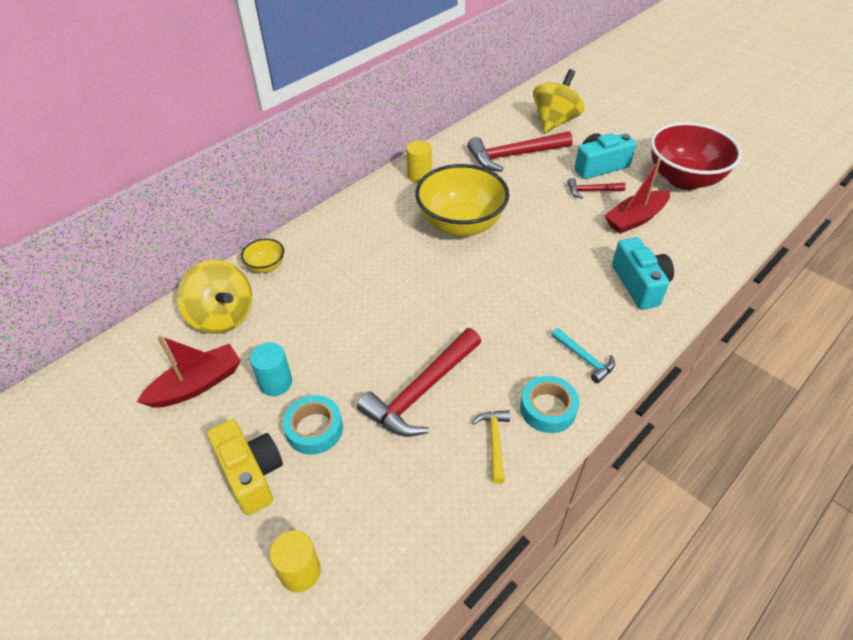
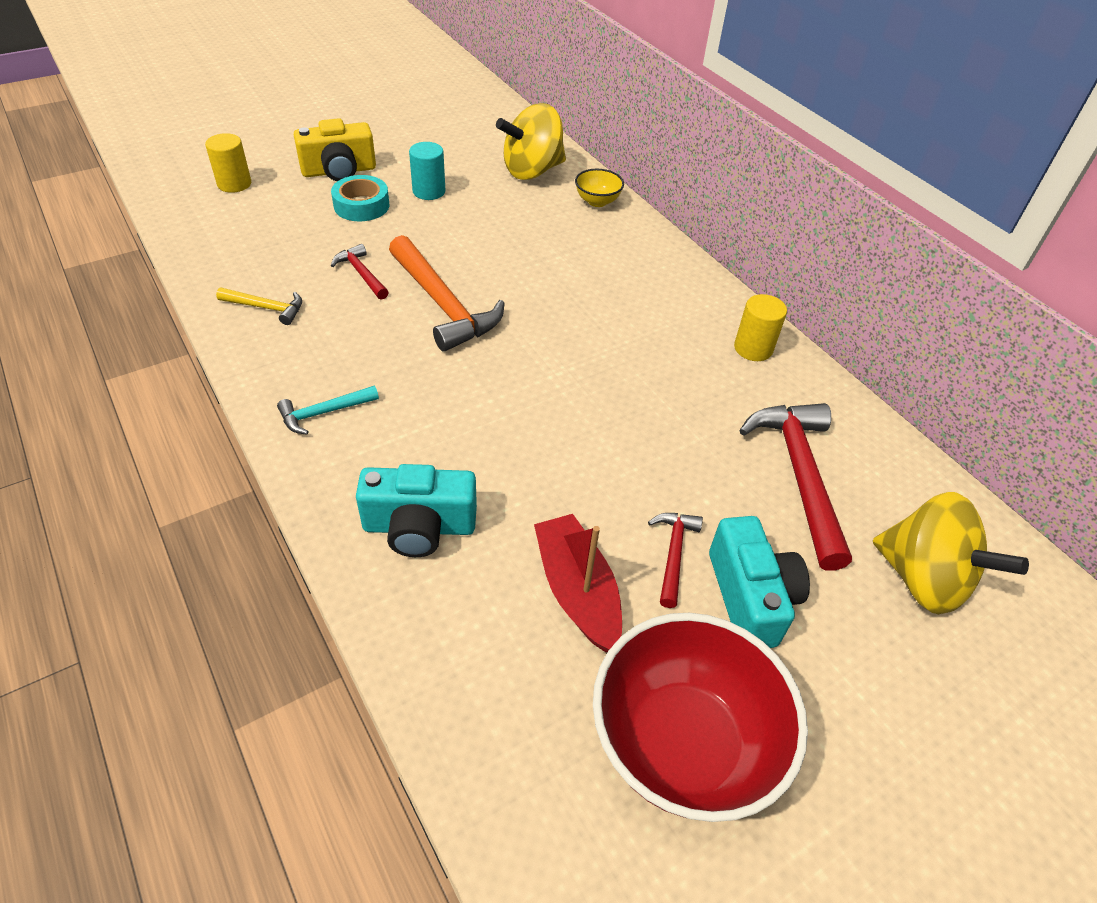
camera: 100 degrees right, 0 degrees up
red boat [137,335,241,408] -> none
red hammer [357,328,481,437] -> red hammer [331,244,389,300], size x0.51
yellow bowl [415,164,509,237] -> none
turquoise tape [520,376,579,433] -> none
none -> orange hammer [389,235,505,352]

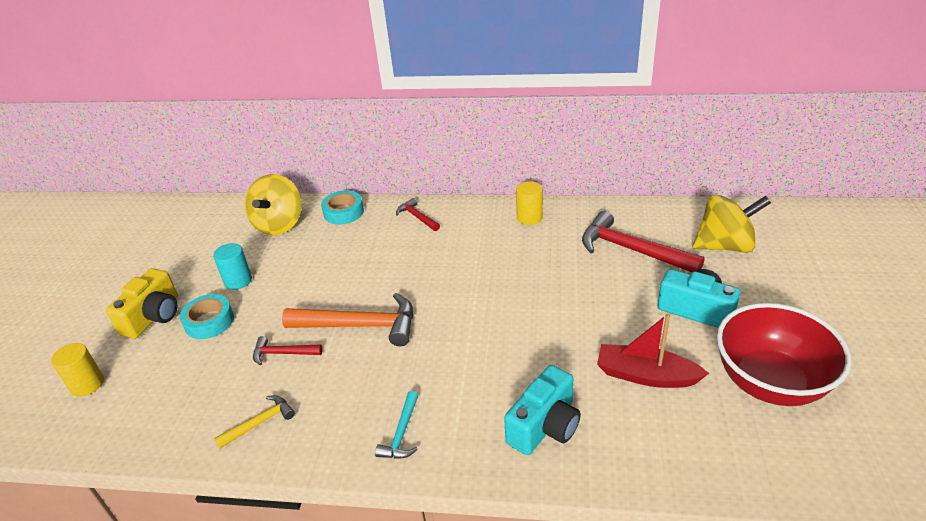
camera: 45 degrees left, 10 degrees down
yellow bowl [575,169,624,207] -> turquoise tape [321,190,364,225]
red hammer [648,513,703,608] -> red hammer moved to [396,198,440,231]

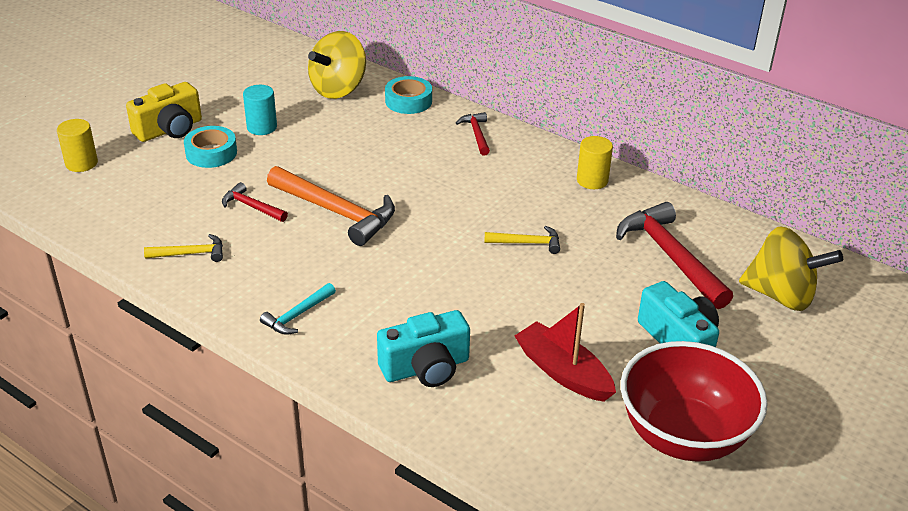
camera: 25 degrees right, 0 degrees up
none -> yellow hammer [484,226,560,254]

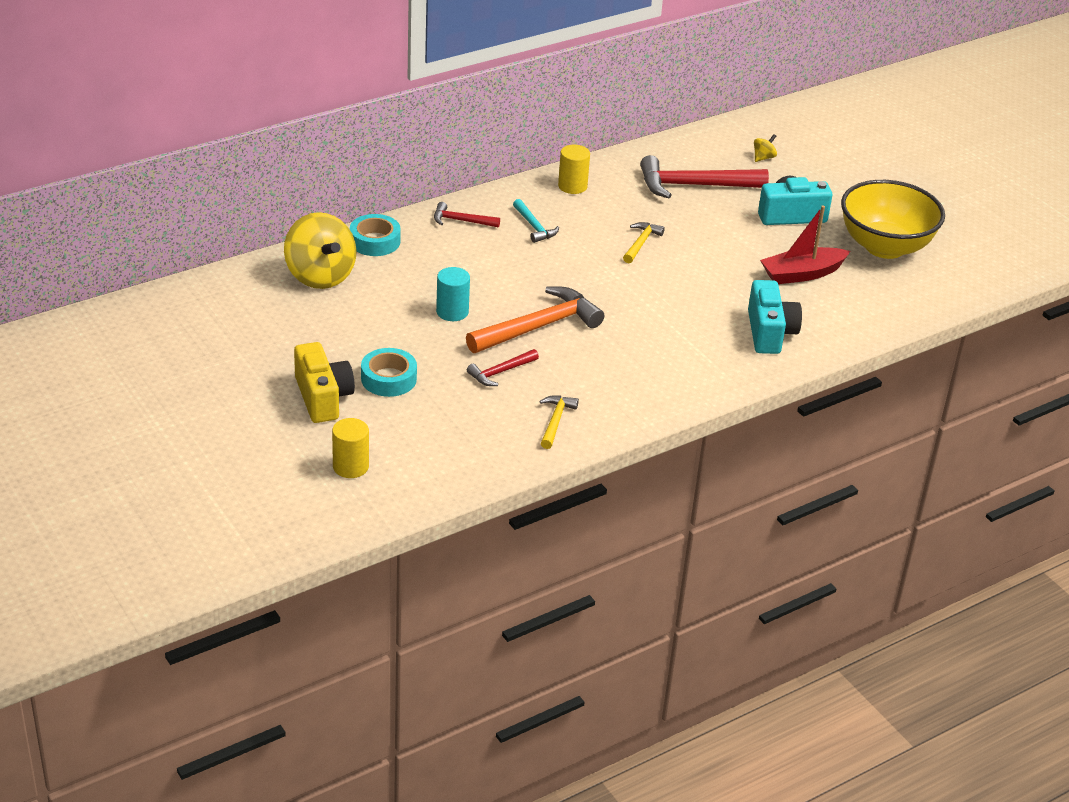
camera: 70 degrees left, 0 degrees up
turquoise cylinder [243,85,277,135] -> turquoise cylinder moved to [436,267,470,321]
turquoise hammer [260,283,336,335] -> turquoise hammer moved to [513,199,559,243]
red bowl [621,341,768,462] -> yellow bowl [841,180,945,259]
yellow spinning top [739,227,843,311] -> yellow spinning top [754,134,777,162], size x0.40

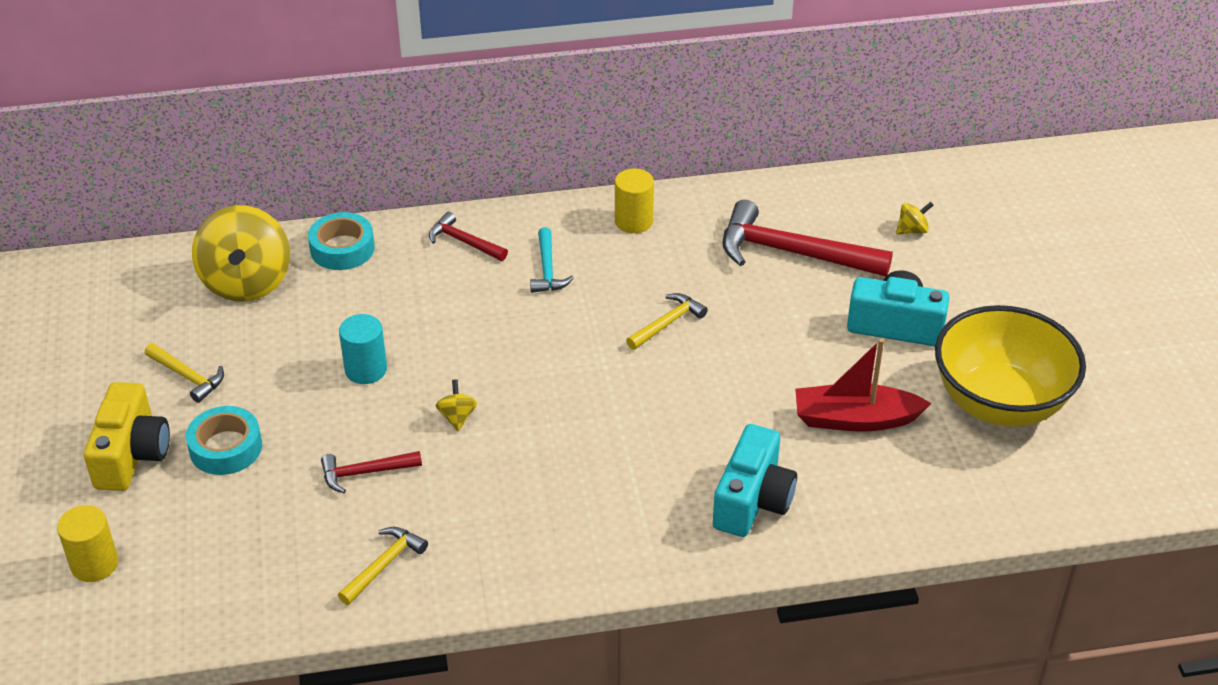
camera: 25 degrees right, 5 degrees up
orange hammer [466,287,604,353] -> yellow spinning top [436,379,477,431]
none -> yellow hammer [145,343,224,403]

